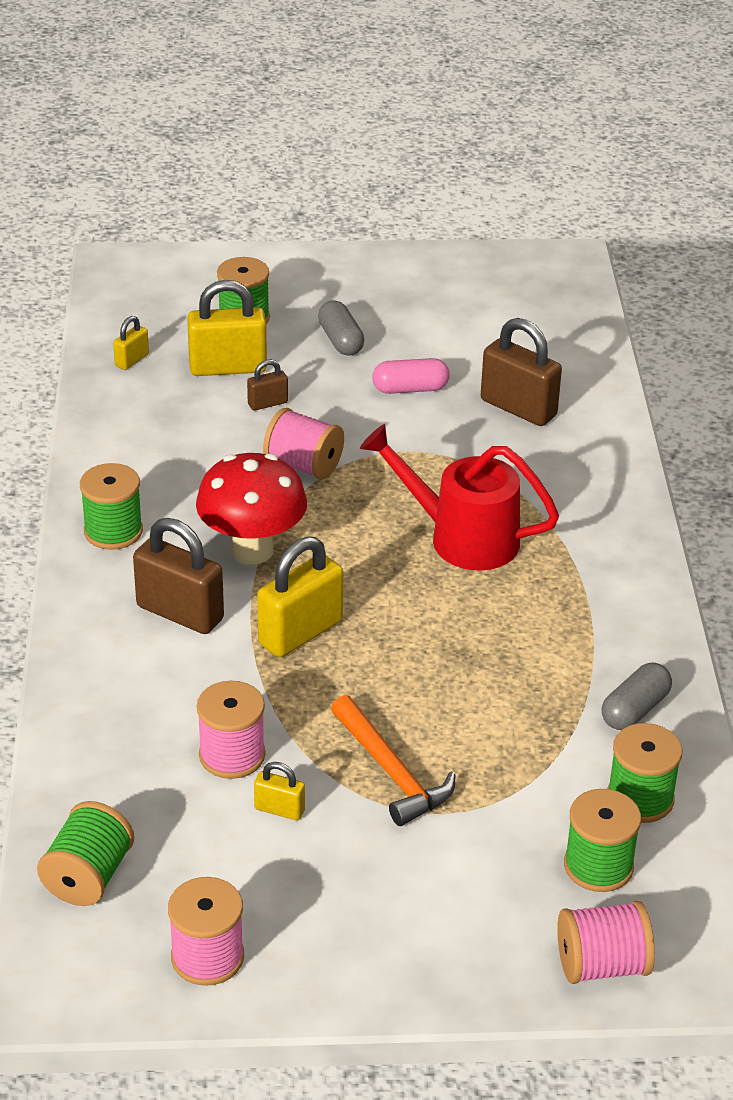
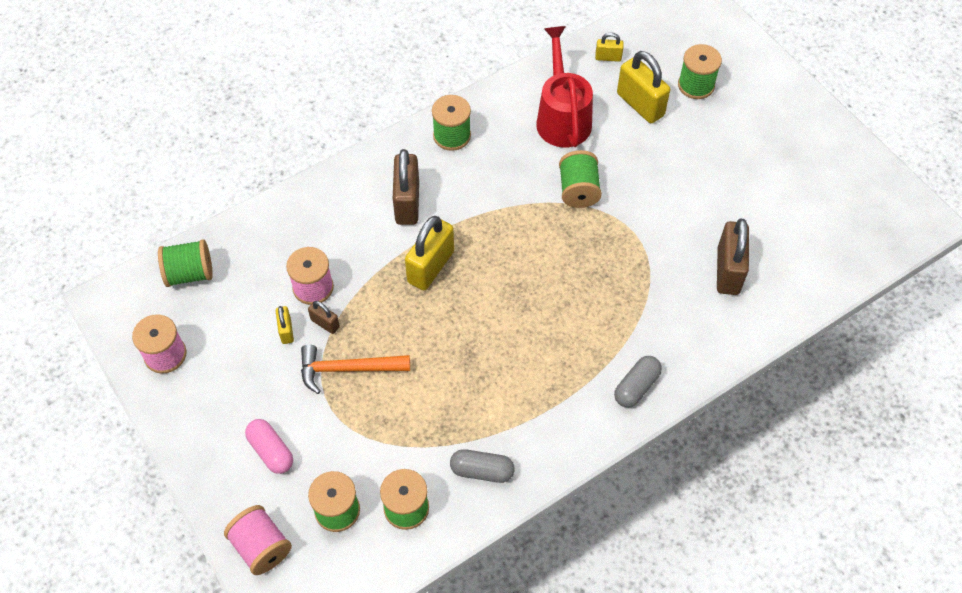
camera: 60 degrees right, 20 degrees up
red mushroom [196,453,307,564] -> none
brown padlock [247,359,288,411] -> brown padlock moved to [308,301,340,334]
yellow padlock [257,536,343,658] -> yellow padlock turned 75 degrees counterclockwise [405,216,454,290]
pink spool [263,408,344,480] -> green spool [559,150,602,208]
grey capsule [318,300,365,356] -> grey capsule moved to [614,356,662,407]
orange hammer [331,695,456,826] -> orange hammer turned 60 degrees clockwise [301,345,410,394]
red watering can [360,424,559,571] -> red watering can moved to [536,26,593,148]
pink capsule [372,358,450,394] -> pink capsule moved to [245,419,293,474]

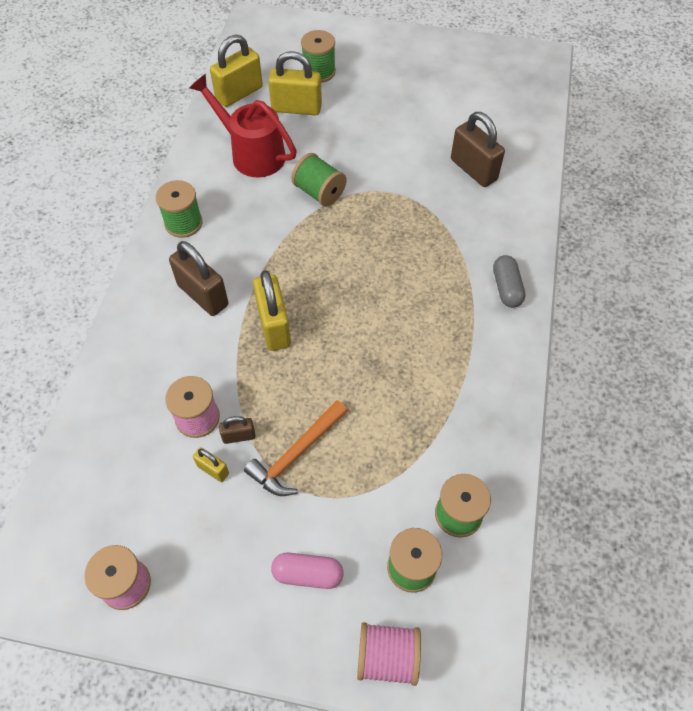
camera: 45 degrees left, 0 degrees up
green spool [158,239,213,287] -> none
grey capsule [450,449,515,483] -> none
yellow padlock [595,33,624,62] -> yellow padlock [210,35,263,107], size x1.99

